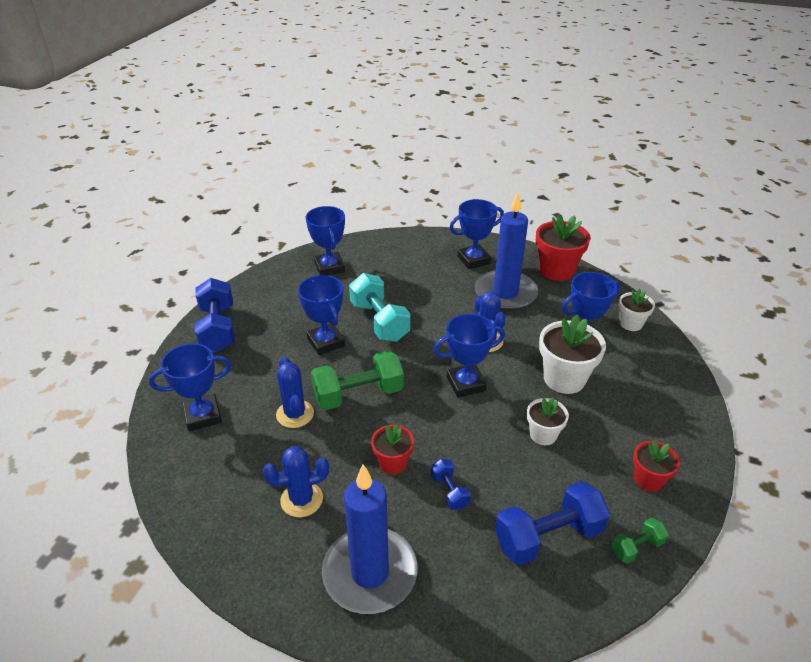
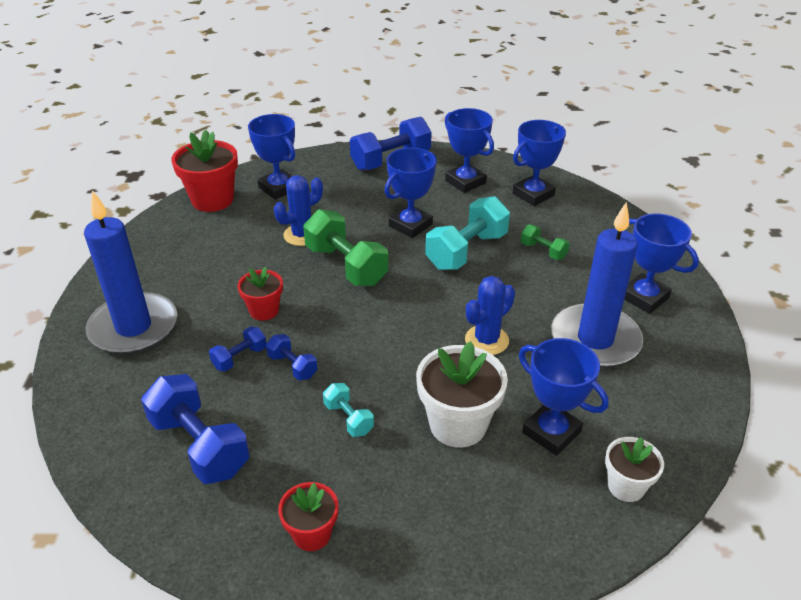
camera: 70 degrees right, 0 degrees up
blue cactus [263,446,329,517] -> none
blue trophy [433,314,505,398] -> blue trophy moved to [445,108,494,193]
white flower pot [527,397,569,445] -> turquoise dumbbell [323,383,374,437]
red flower pot [536,214,591,281] -> red flower pot moved to [172,130,238,212]
green dumbbell [611,517,669,564] -> green dumbbell moved to [521,224,570,260]
none -> blue dumbbell [266,334,317,380]

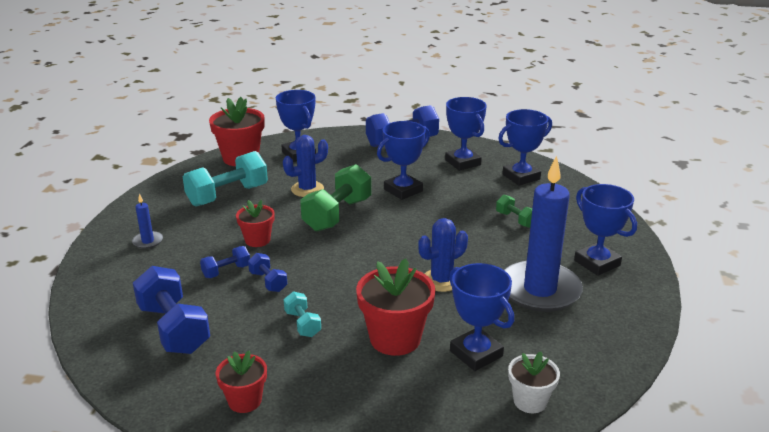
camera: 10 degrees right, 10 degrees down
blue candle [84,190,177,355] -> blue candle [132,194,163,249], size x0.40
green dumbbell [303,209,388,286] -> green dumbbell turned 60 degrees clockwise [300,164,371,231]
white flower pot [416,341,508,447] -> red flower pot [356,258,436,356]
turquoise dumbbell [425,196,510,270] -> turquoise dumbbell moved to [183,151,268,206]

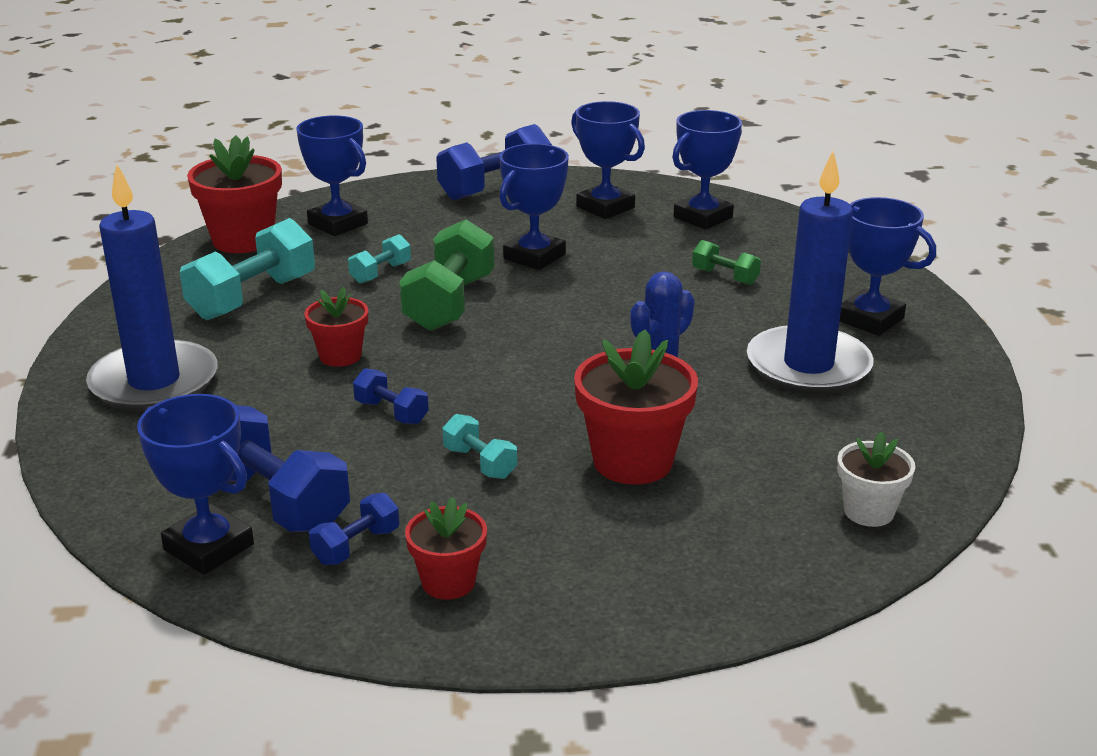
camera: 15 degrees left, 0 degrees up
blue candle [132,194,163,249] -> blue candle [86,164,218,411], size x2.48
blue dumbbell [200,246,250,278] -> blue dumbbell moved to [309,493,399,565]
blue cactus [283,135,328,197] -> turquoise dumbbell [348,234,411,284]
blue trophy [449,263,514,371] -> blue trophy moved to [137,394,254,575]

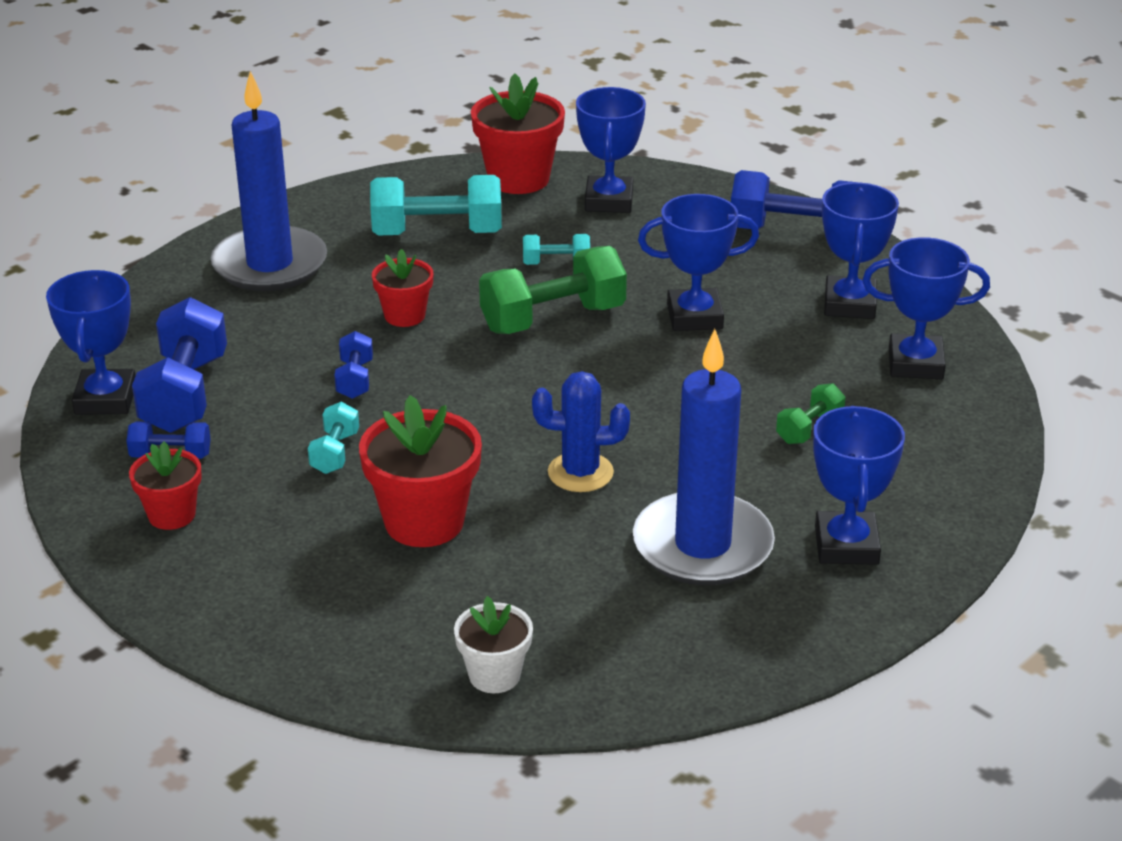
camera: 50 degrees right, 5 degrees up
green dumbbell [692,240,761,285] -> green dumbbell turned 45 degrees clockwise [776,383,846,444]

